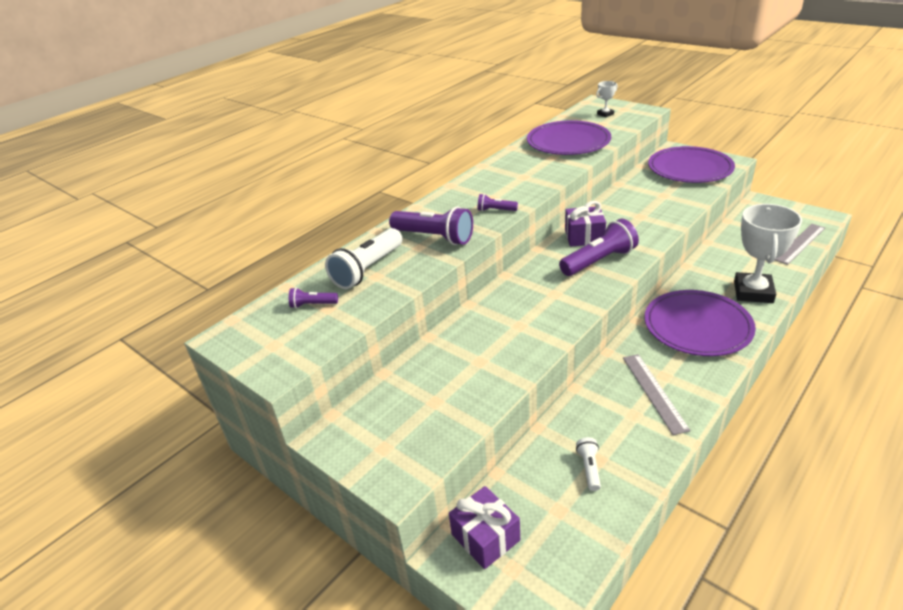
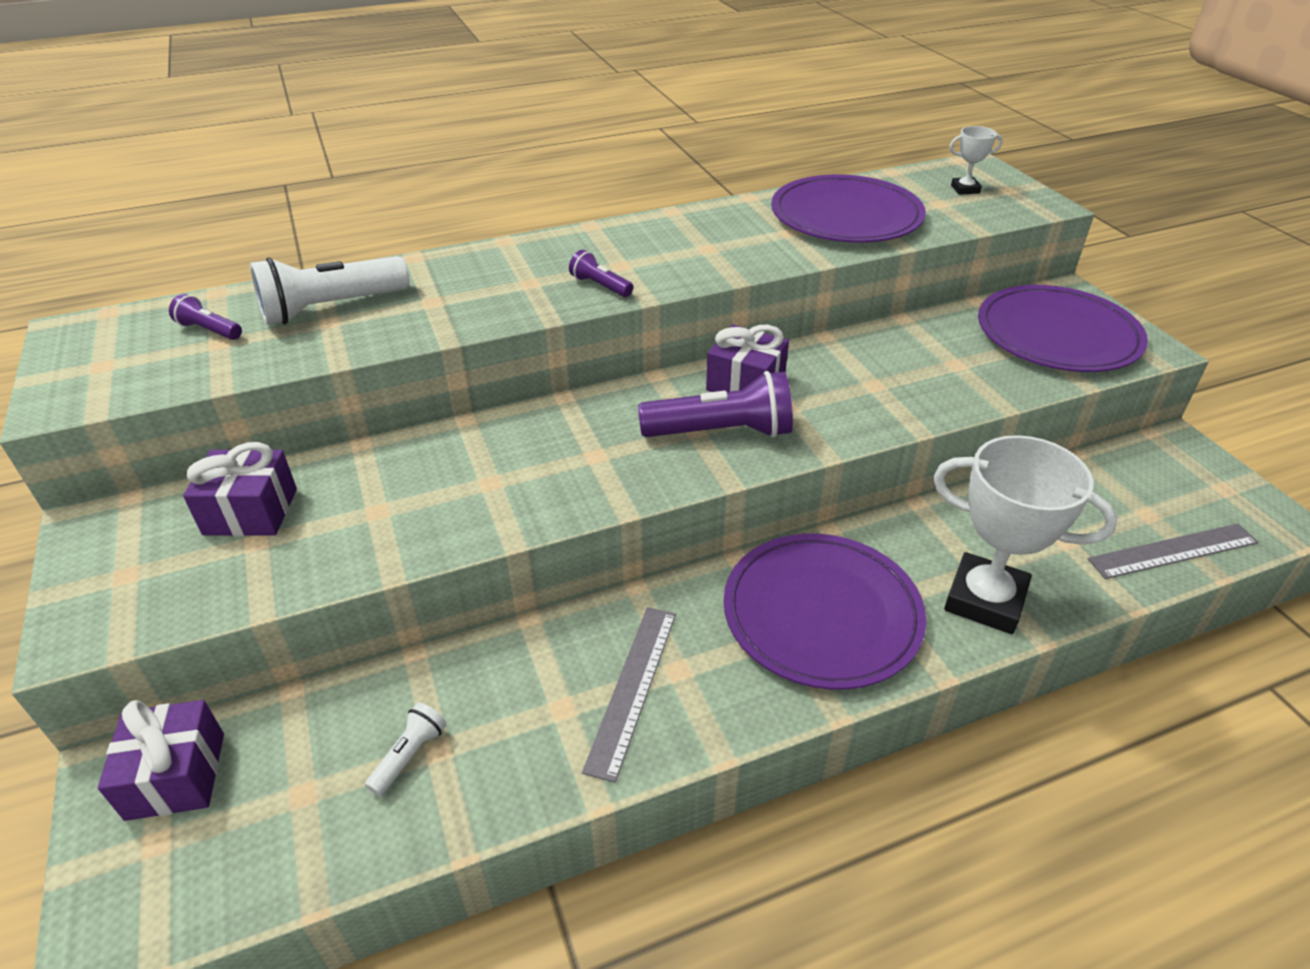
camera: 25 degrees right, 5 degrees up
purple flashlight [389,207,473,245] -> none
white trophy [734,204,802,303] -> white trophy turned 75 degrees clockwise [933,435,1118,634]
none -> purple gift [183,442,297,536]

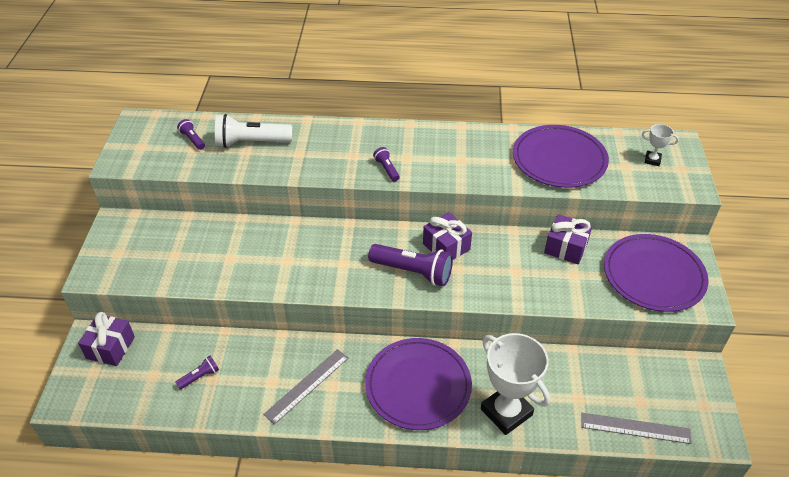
camera: 25 degrees right, 5 degrees up
purple gift [183,442,297,536] -> purple gift moved to [544,214,592,265]
white flashlight [365,702,446,796] -> purple flashlight [175,356,219,389]

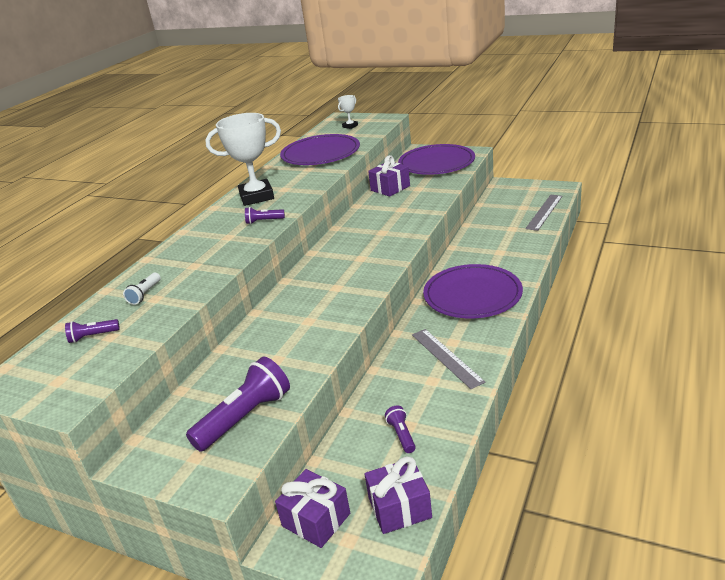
camera: 65 degrees left, 15 degrees down
white flashlight [215,114,292,148] -> white flashlight [123,273,161,305], size x0.49
purple flashlight [368,244,453,286] -> purple flashlight moved to [186,357,290,452]
purple gift [423,212,472,260] -> purple gift moved to [365,457,432,534]
white trophy [481,333,550,435] -> white trophy moved to [205,113,281,206]

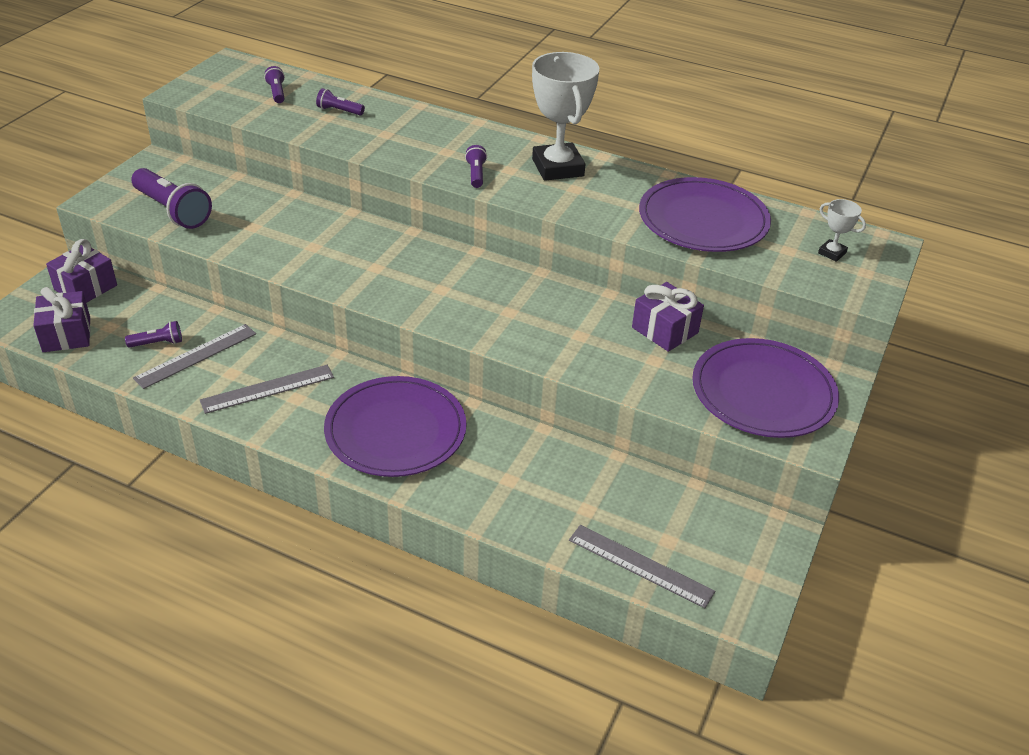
camera: 85 degrees right, 10 degrees up
white flashlight [123,273,161,305] -> purple flashlight [316,88,365,115]
none -> grey ruler [133,324,256,389]

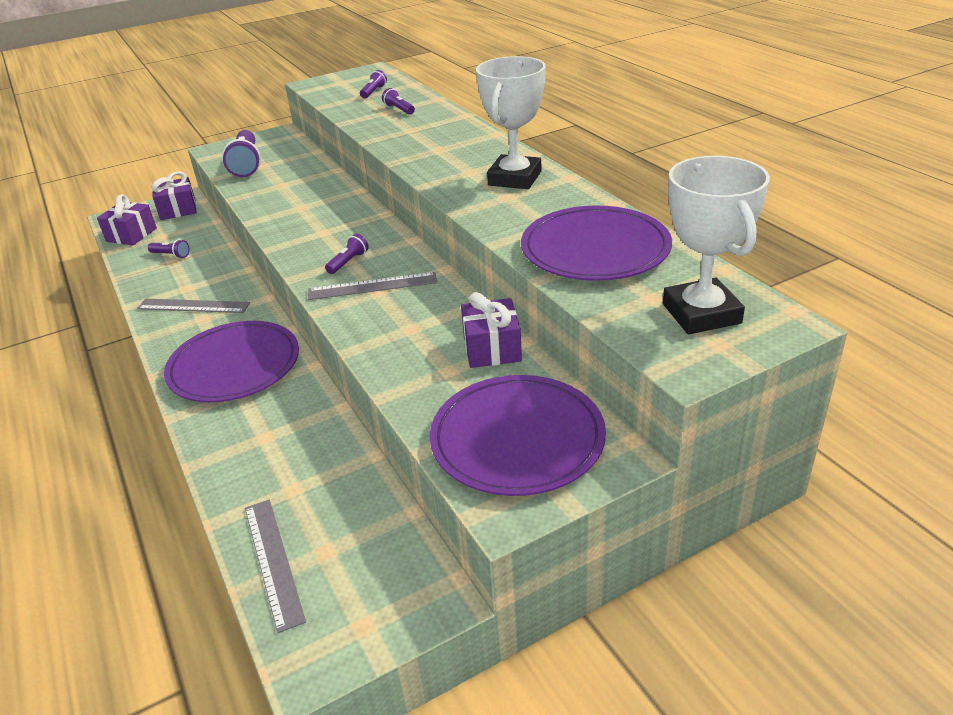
camera: 40 degrees right, 5 degrees down
grey ruler [133,324,256,389] -> grey ruler moved to [308,272,437,300]
purple flashlight [465,145,487,188] -> purple flashlight moved to [325,234,369,274]
white trophy [818,199,866,262] -> white trophy [663,156,770,334], size x2.21

